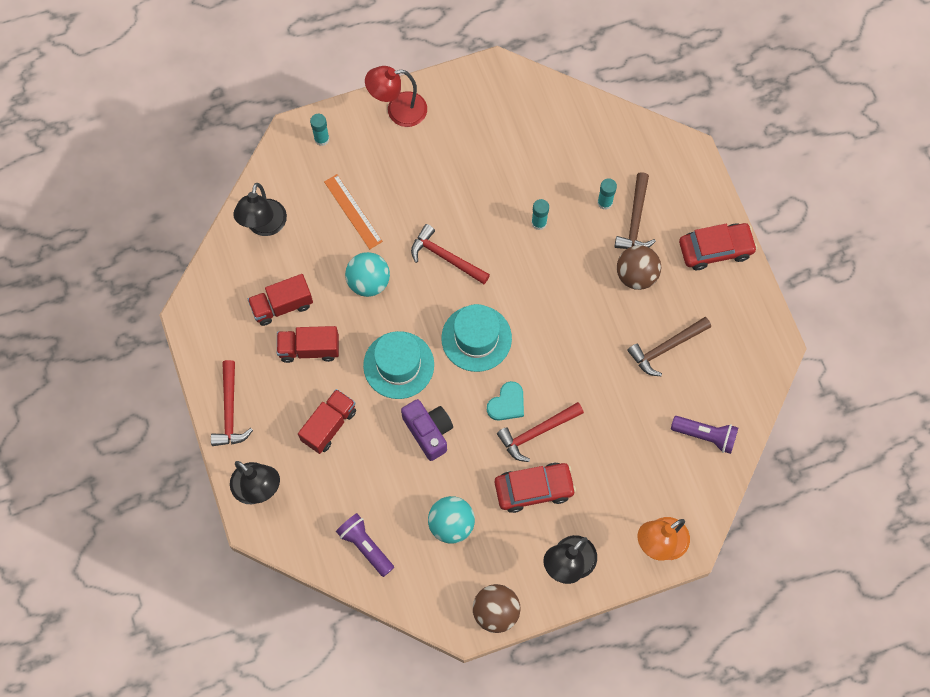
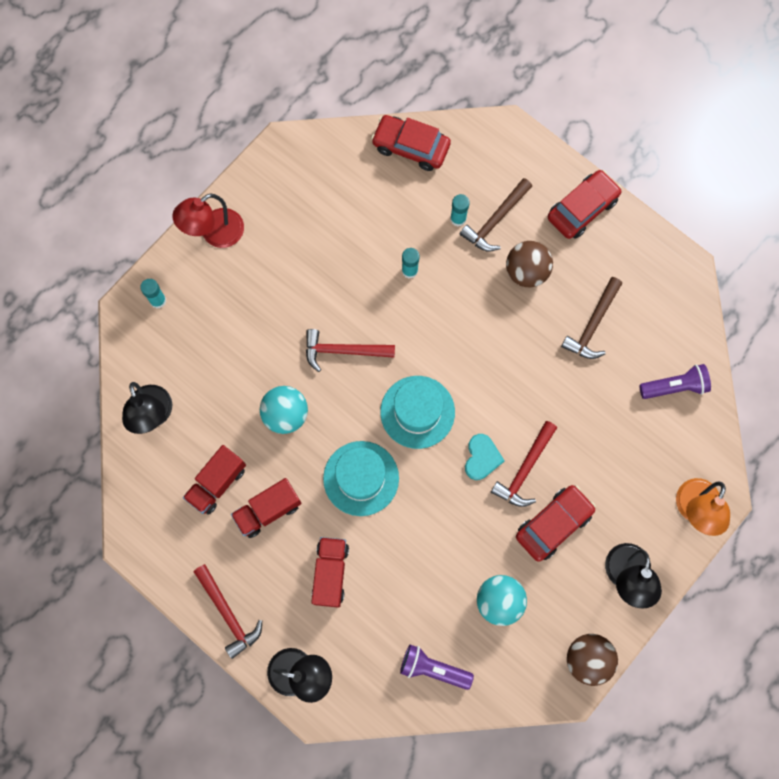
camera: 30 degrees left, 5 degrees up
orange ruler [324,174,383,249] -> none
purple camera [401,399,453,461] -> none
brown hammer [614,172,656,249] -> brown hammer turned 60 degrees clockwise [460,178,532,251]
none -> red car [371,115,451,171]

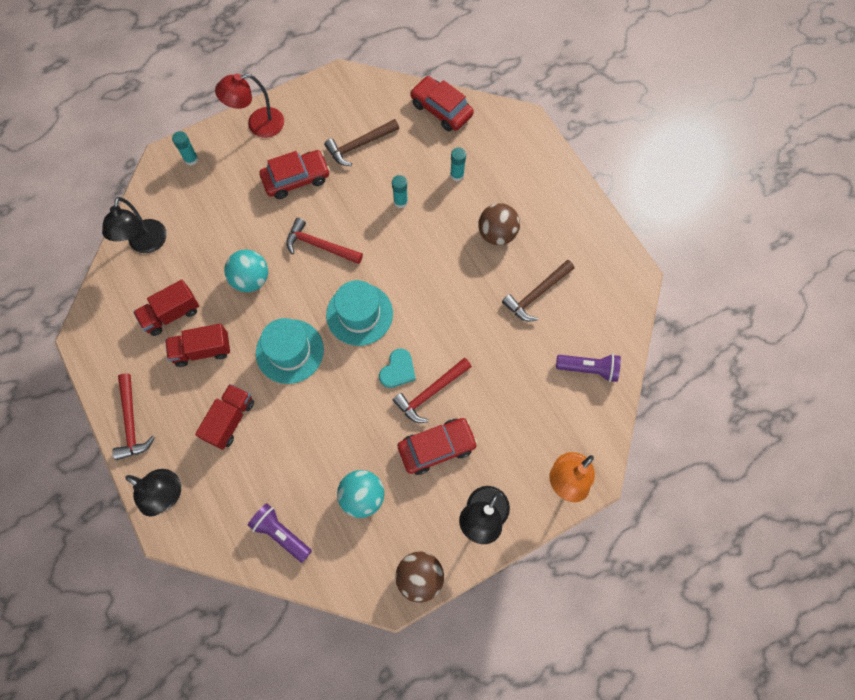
camera: 20 degrees right, 5 degrees down
brown hammer [460,178,532,251] -> brown hammer moved to [324,119,399,166]
red car [548,170,622,239] -> red car moved to [259,150,330,199]

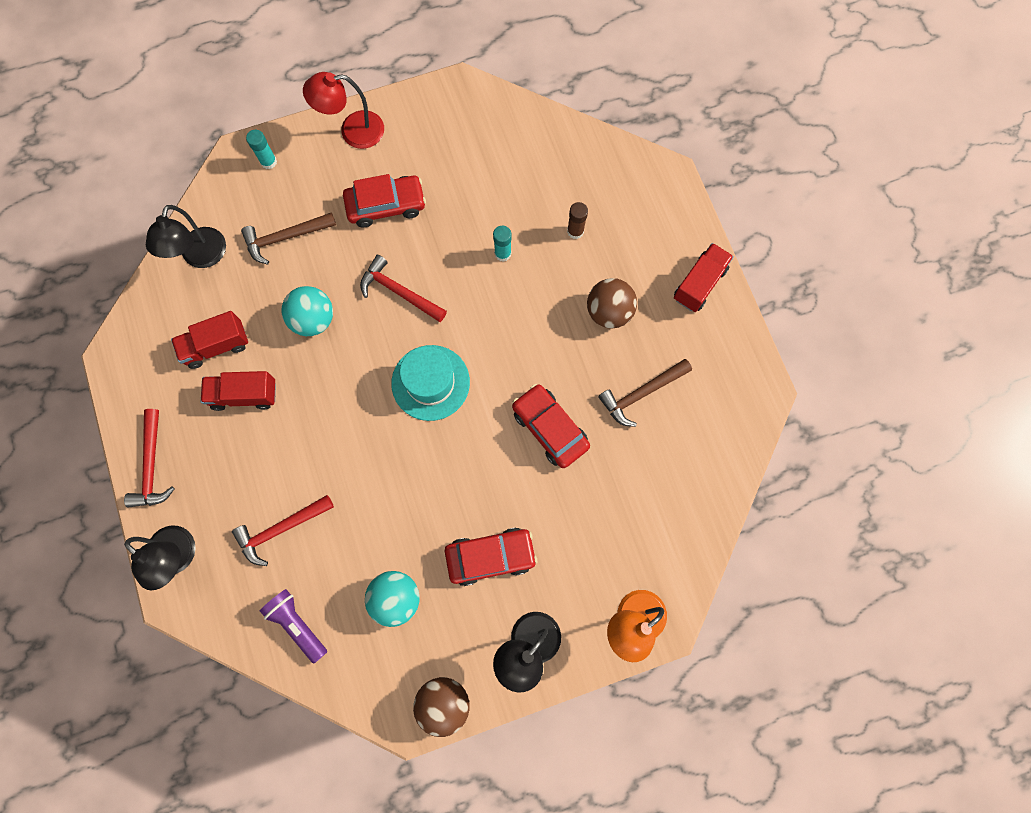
camera: 10 degrees right, 5 degrees up
red truck [195,384,254,450] -> red truck moved to [674,243,734,312]
turquoise hat [256,318,324,384] -> none
brown hammer [324,119,399,166] -> brown hammer moved to [241,212,336,265]
turquoise heart [379,349,416,388] -> none
red hammer [393,358,472,423] -> red hammer moved to [232,495,334,566]
red car [410,76,474,131] -> red car moved to [512,384,590,468]
turquoise glue stick [450,147,466,181] -> brown glue stick [567,202,588,239]
purple flashlight [556,354,621,382] -> none

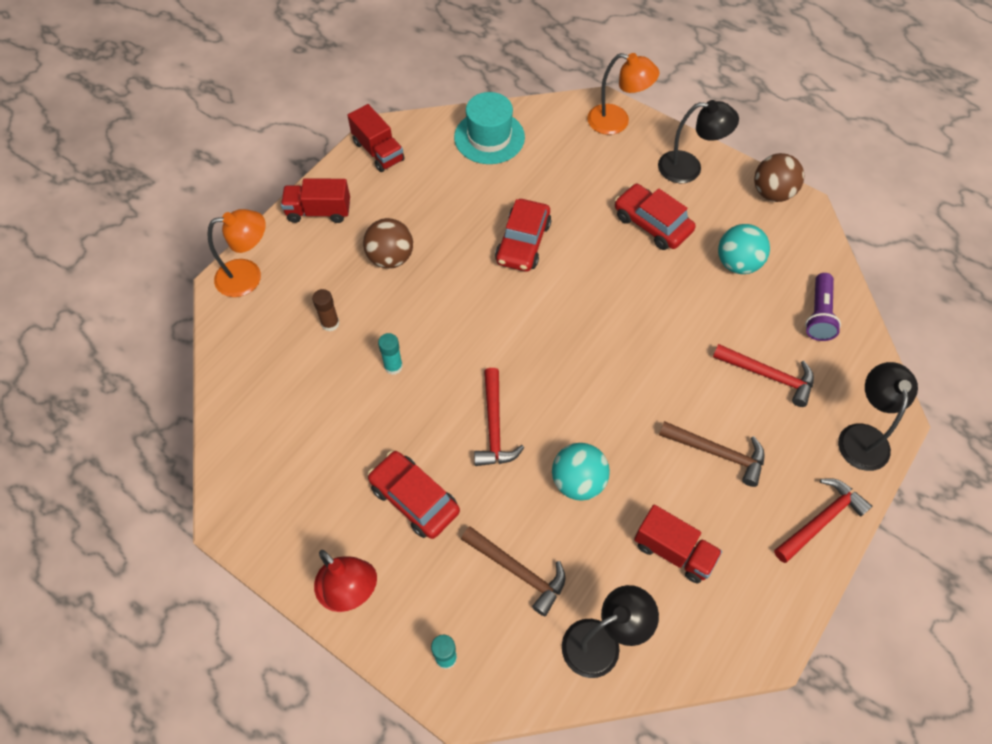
camera: 125 degrees left, 15 degrees down
red truck [201,371,276,411] -> red truck moved to [347,104,405,172]
turquoise hat [391,345,470,421] -> turquoise hat moved to [454,92,525,164]
brown hammer [598,359,692,427] -> brown hammer moved to [659,421,765,487]
none -> orange lamp [207,209,266,297]

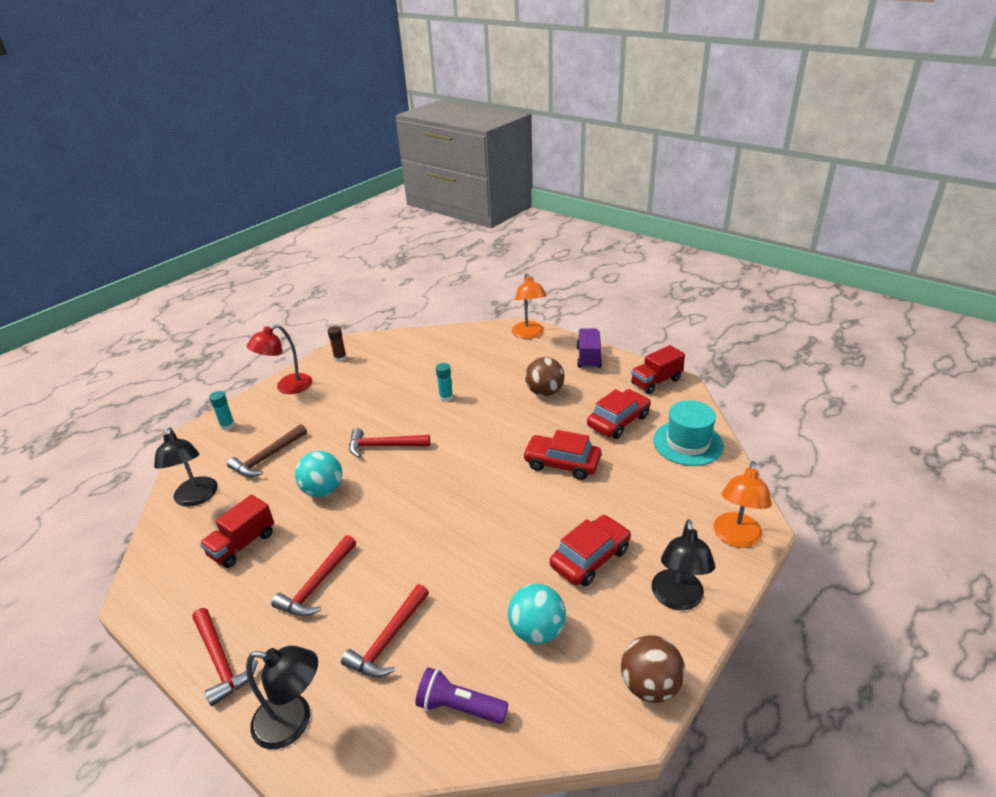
camera: 95 degrees right, 25 degrees down
red truck [281,178,350,223] -> purple truck [576,328,602,369]
brown glue stick [312,289,339,332] -> brown glue stick moved to [328,326,347,362]
red car [368,451,460,539] -> red car moved to [587,389,651,439]
brown hammer [659,421,765,487] -> red hammer [271,535,356,617]

